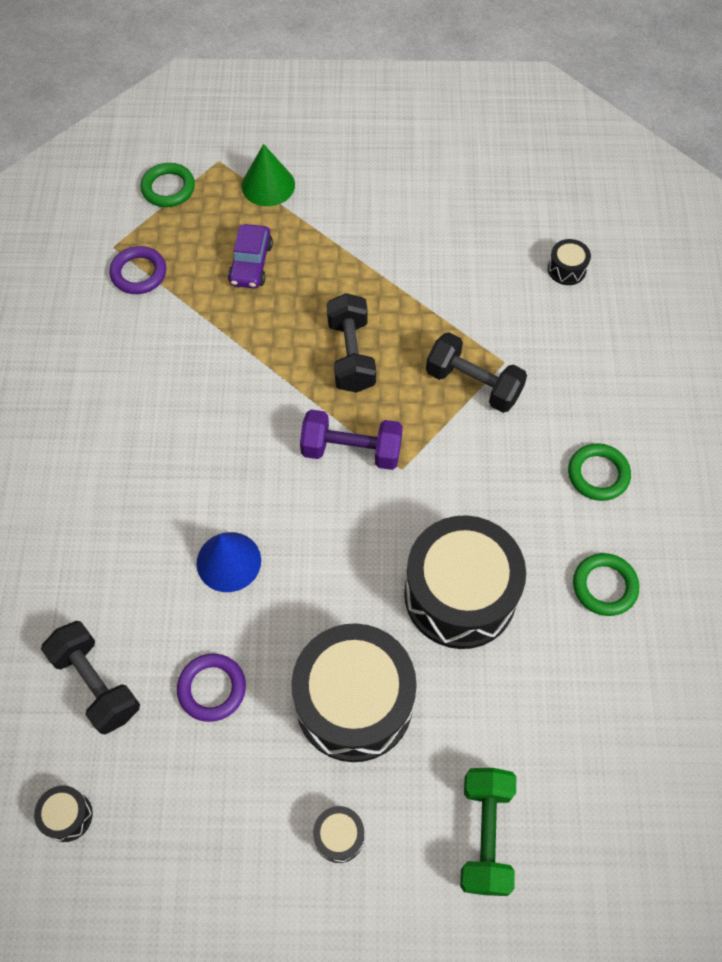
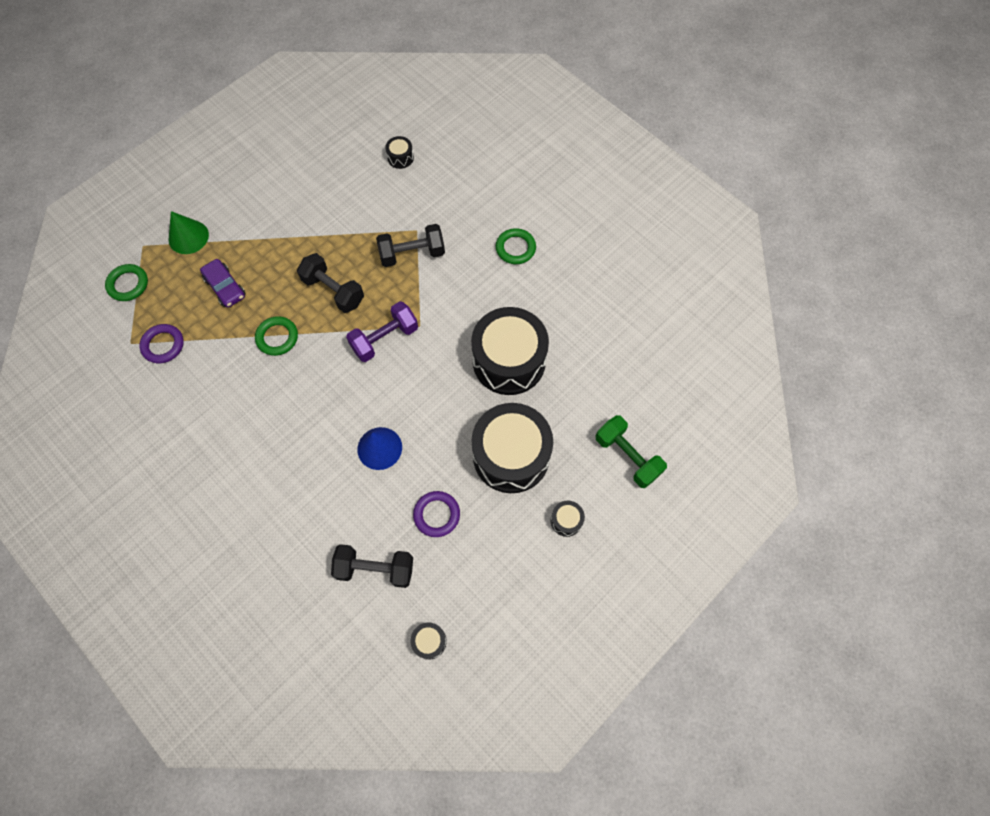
camera: 45 degrees left, 5 degrees up
green ring [573,553,639,616] -> green ring moved to [255,316,298,356]

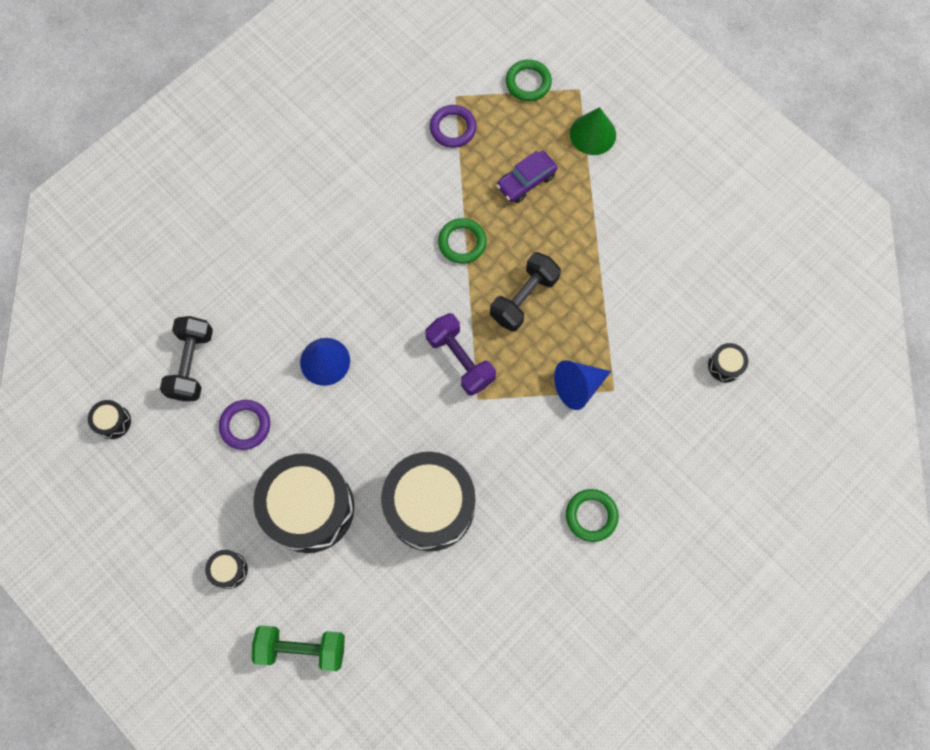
camera: 90 degrees right, 5 degrees up
black dumbbell [376,224,445,267] -> blue cone [554,360,611,410]
green dumbbell [596,415,667,488] -> green dumbbell turned 45 degrees clockwise [252,625,345,671]

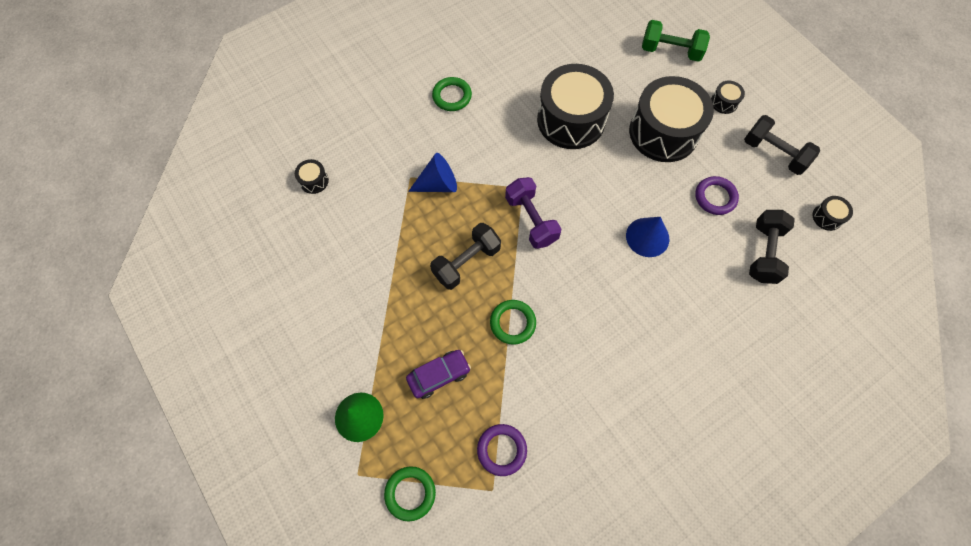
camera: 170 degrees left, 5 degrees down
none -> black dumbbell [744,115,820,175]

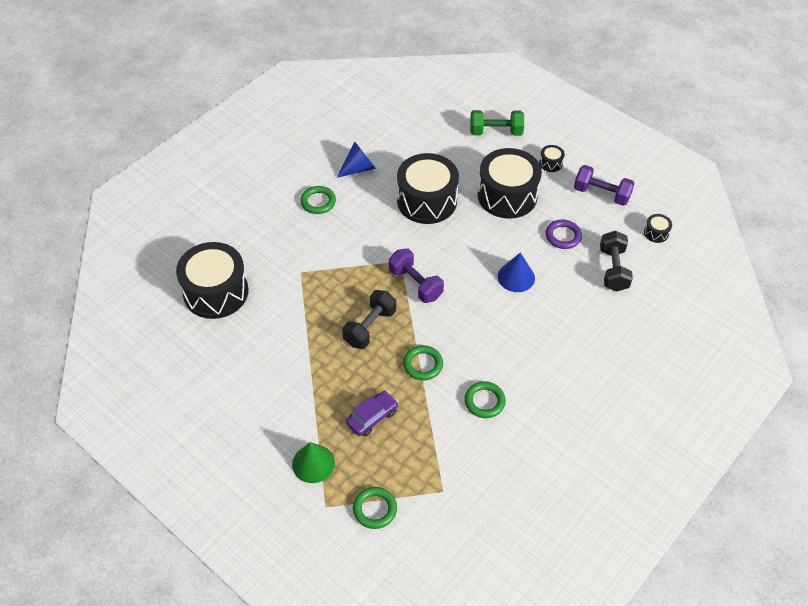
camera: 15 degrees left, 15 degrees down
black drum [295,159,329,194] -> black drum [176,242,248,319], size x2.49
blue cone [408,153,457,192] -> blue cone moved to [337,141,376,178]
purple ring [477,424,527,476] -> none
black dumbbell [744,115,820,175] -> purple dumbbell [574,165,635,206]
none -> green ring [465,381,506,418]

